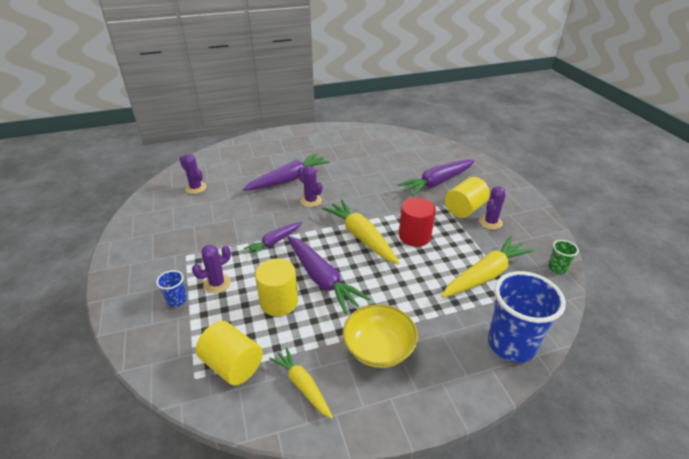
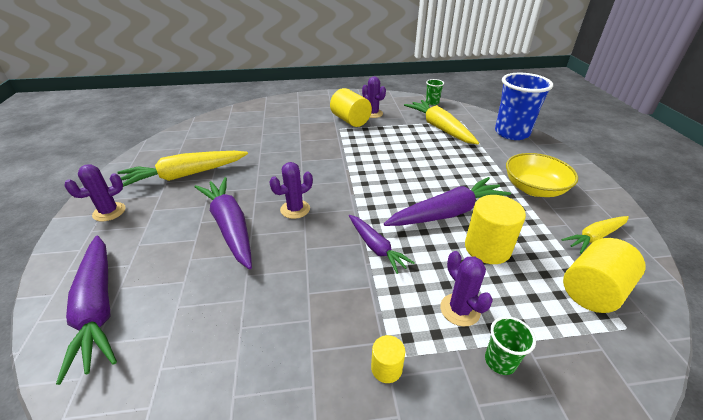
camera: 80 degrees left, 0 degrees up
blue cup [156,270,187,307] -> green cup [485,316,536,375]
purple cactus [180,154,207,194] -> purple cactus moved to [64,164,126,221]
yellow carrot [322,200,400,265] -> yellow carrot moved to [117,151,248,187]
purple carrot [397,160,475,196] -> purple carrot moved to [56,236,117,385]
red cylinder [399,198,436,247] -> none
none -> yellow cylinder [371,335,405,383]

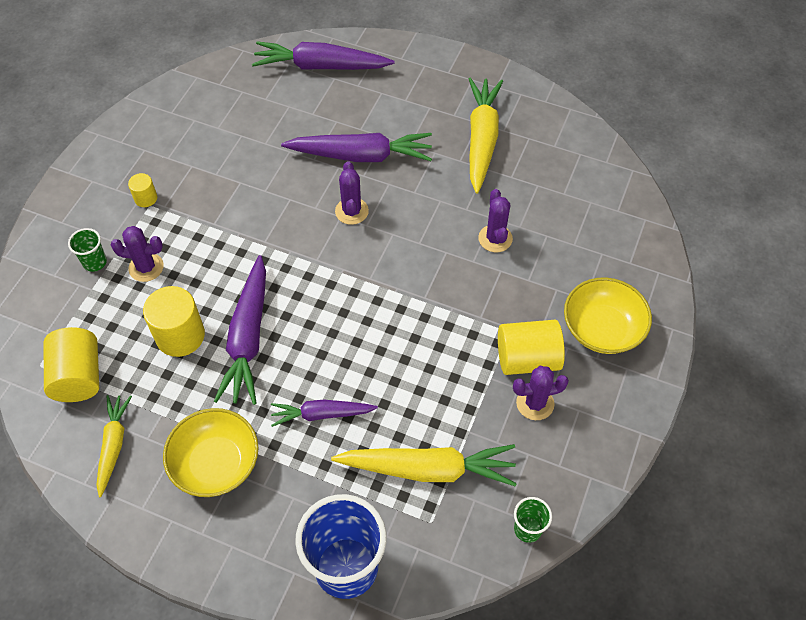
camera: 120 degrees right, 20 degrees up
purple cactus [64,164,126,221] -> purple cactus moved to [478,189,513,252]
purple carrot [349,215,415,274] -> purple carrot moved to [271,400,378,427]
none -> yellow bowl [564,277,652,354]

